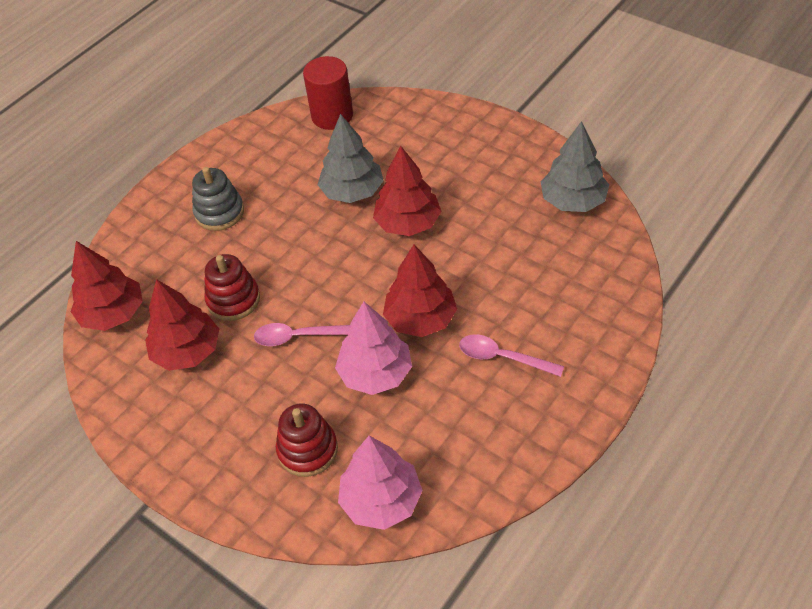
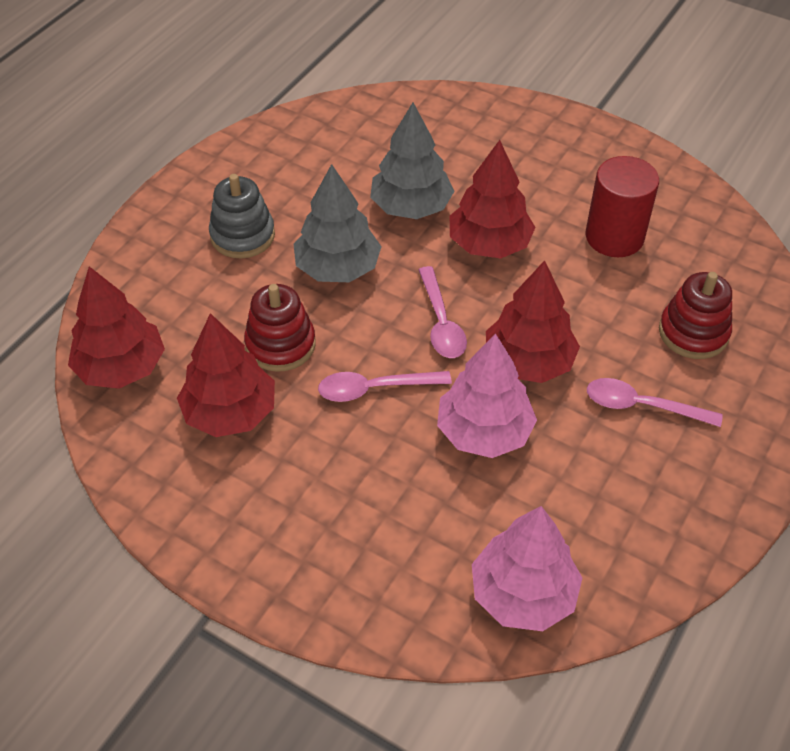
camera: 10 degrees left, 0 degrees up
red stacking toy [276,404,338,477] -> red stacking toy moved to [659,272,732,359]
red cylinder [303,56,353,130] -> red cylinder moved to [586,156,659,257]
grey tree [541,121,609,212] -> grey tree moved to [294,164,382,282]
none -> pink spoon [418,266,467,358]

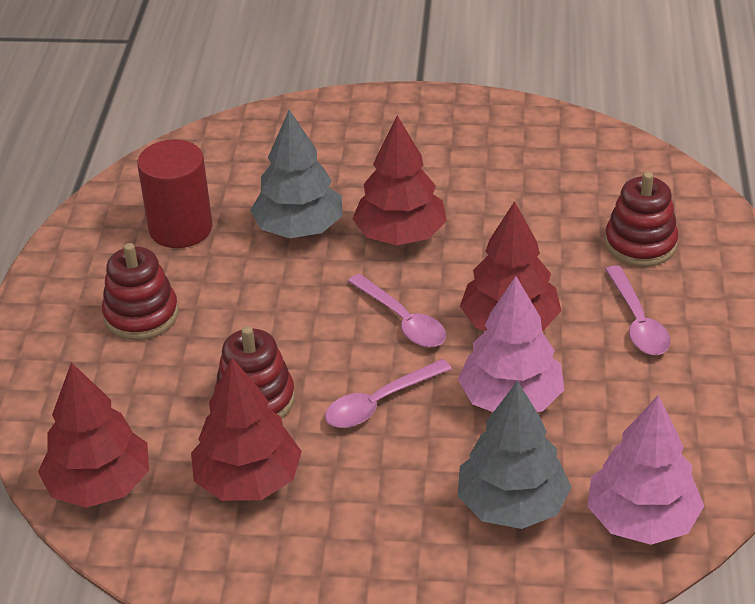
camera: 25 degrees left, 10 degrees down
grey stacking toy [209,174,275,259] -> red stacking toy [102,243,178,340]
grey tree [294,164,382,282] -> grey tree moved to [458,381,571,529]
red cylinder [586,156,659,257] -> red cylinder moved to [137,139,212,248]
pink spoon [587,378,723,427] -> pink spoon turned 90 degrees counterclockwise [605,265,670,355]

